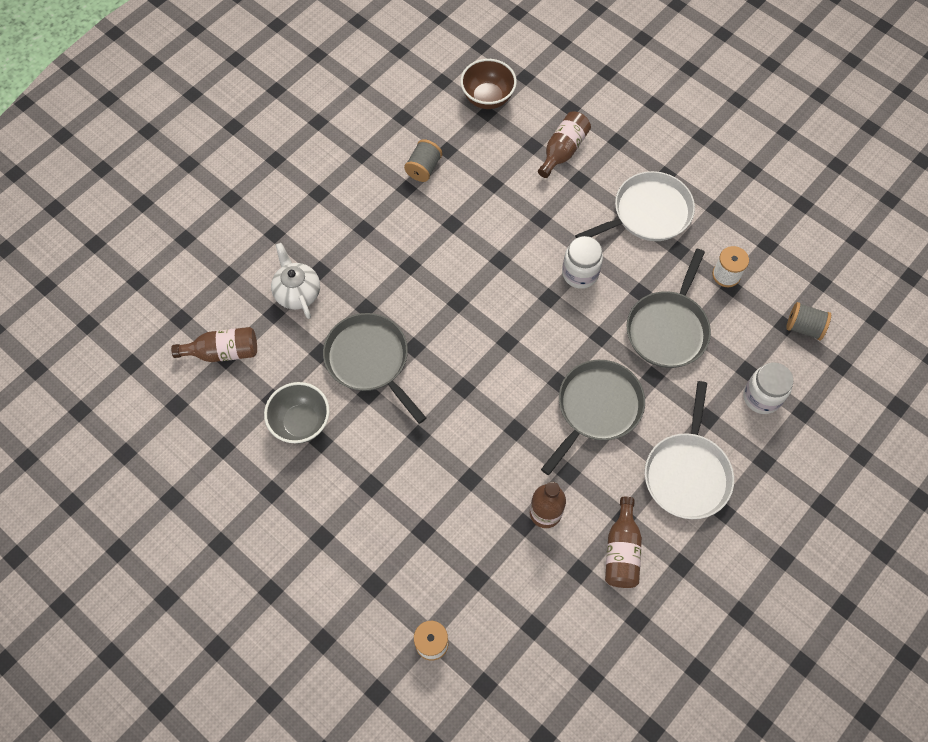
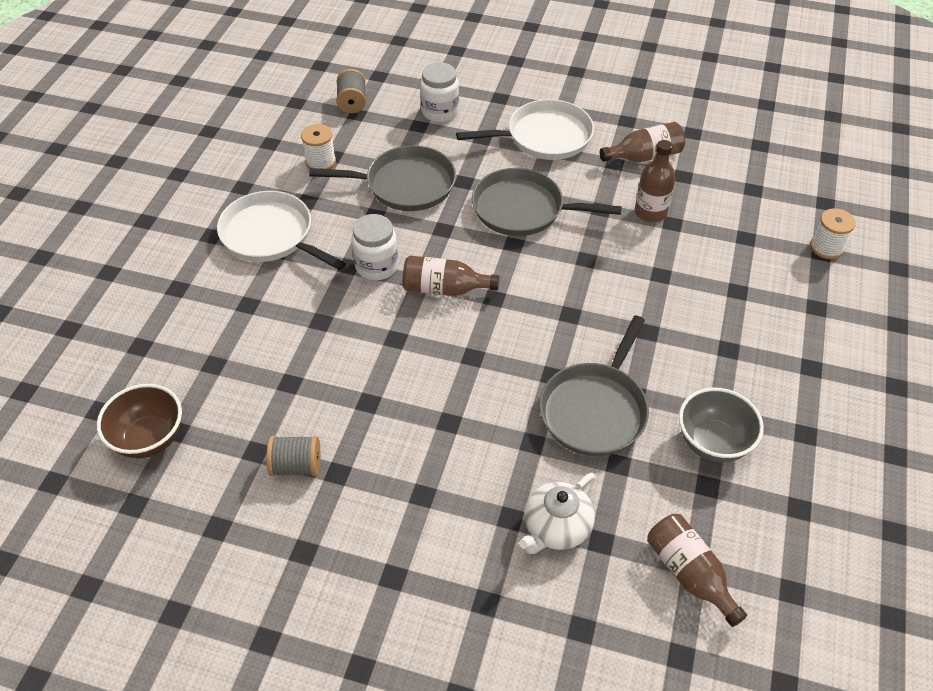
camera: 115 degrees left, 15 degrees down
brown bottle [538,112,591,178] -> brown bottle moved to [402,255,500,296]

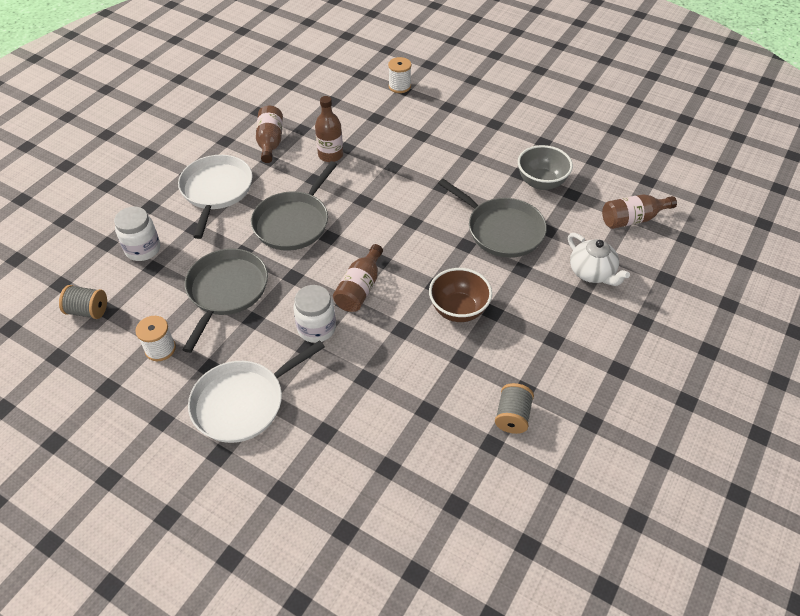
camera: 75 degrees left, 0 degrees up
brown bowl [97,384,182,458] -> brown bowl moved to [429,268,492,322]

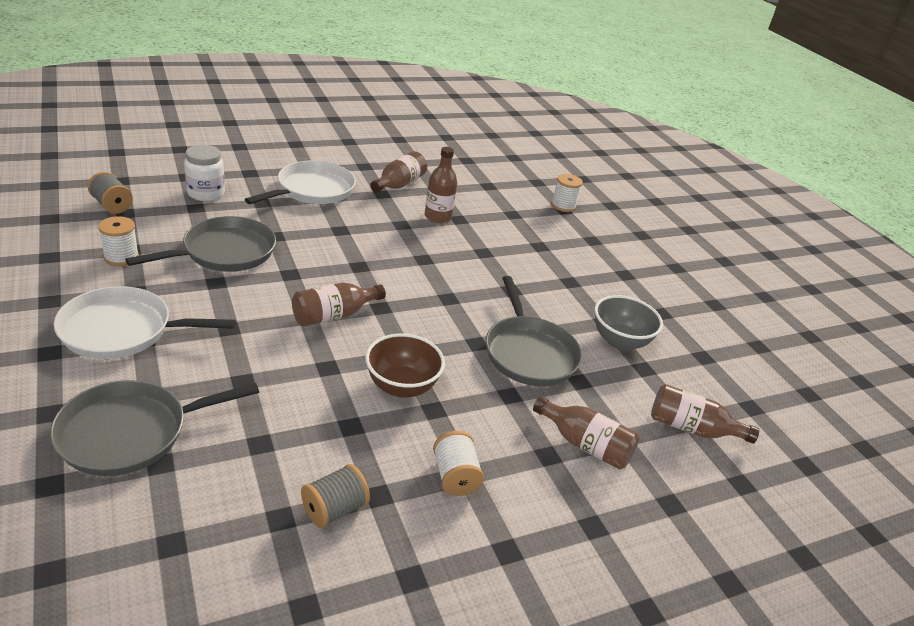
camera: 30 degrees right, 15 degrees down
grey pan [251,161,337,251] -> grey pan moved to [50,380,259,476]
white jar [293,285,336,343] -> none
white teapot [568,233,630,286] -> brown bottle [533,396,640,470]
none -> white spool [433,431,484,496]

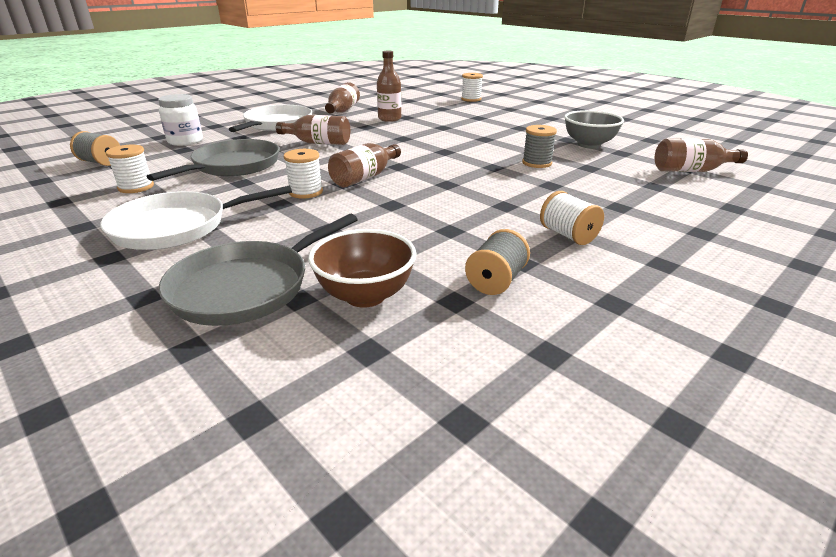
camera: 15 degrees left, 5 degrees down
brown bowl [365,333,445,398] -> brown bowl moved to [308,229,417,308]
grey pan [486,276,582,386] -> grey spool [522,125,557,168]
brown bottle [533,396,640,470] -> brown bottle moved to [276,115,350,145]
none -> white spool [284,149,323,199]

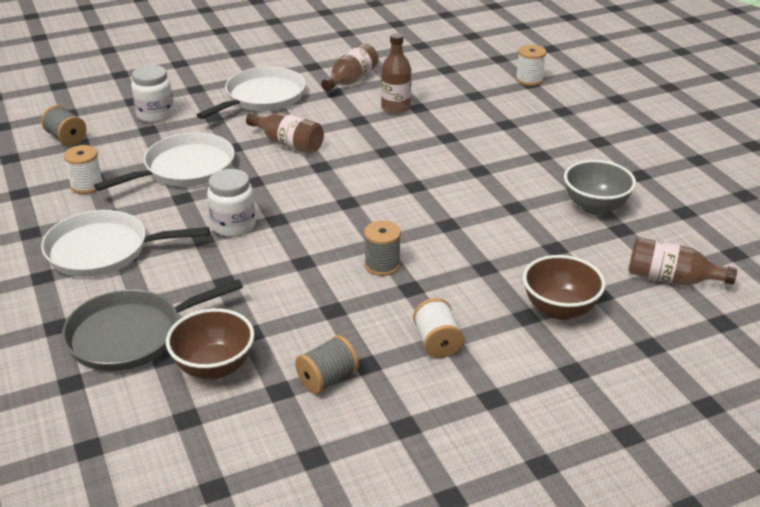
camera: 20 degrees right, 5 degrees up
grey pan [147,139,279,181] -> white pan [94,132,235,191]
white spool [284,149,323,199] -> white jar [207,169,256,237]
brown bottle [328,143,401,187] -> none
grey spool [522,125,557,168] -> grey spool moved to [364,221,401,276]
none -> brown bowl [523,255,606,320]

